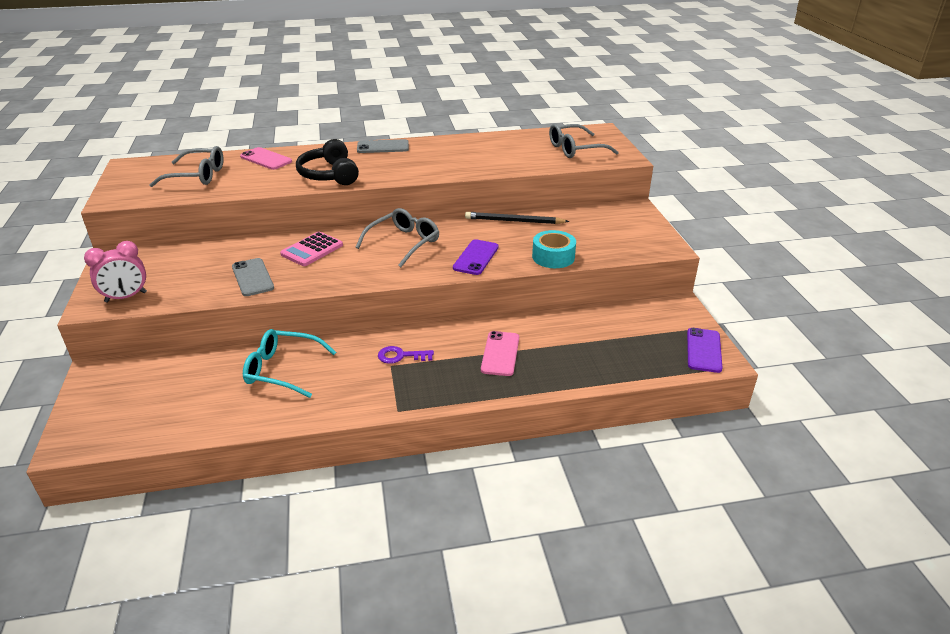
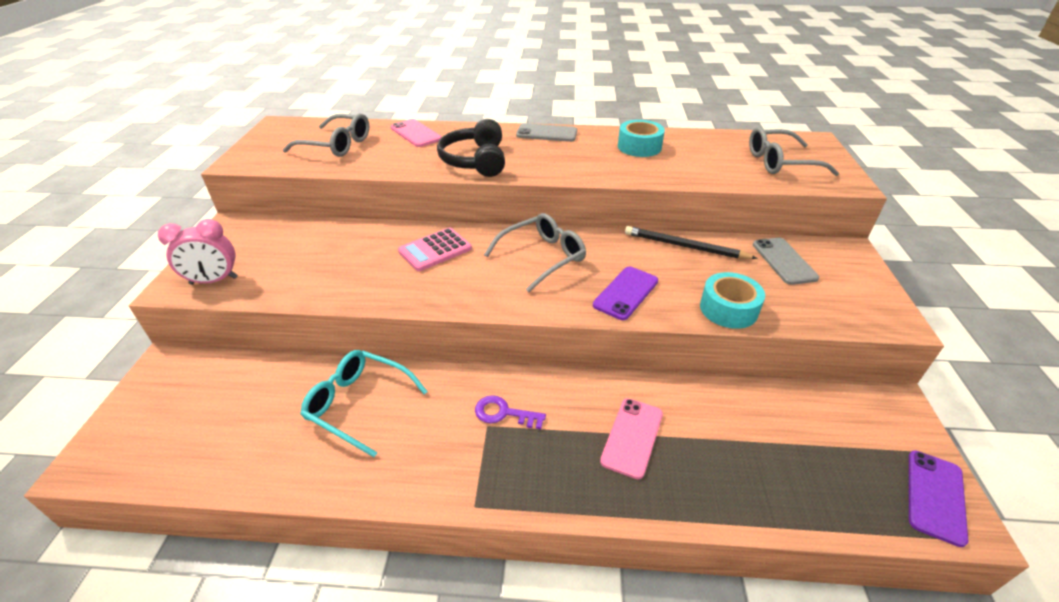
camera: 15 degrees right, 5 degrees up
grey phone [232,258,274,296] -> grey phone moved to [753,238,819,285]
none -> turquoise tape [618,120,665,157]

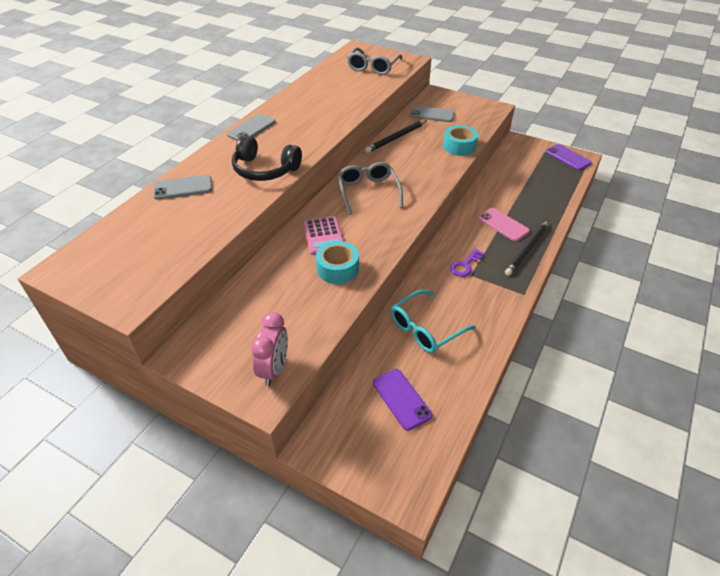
camera: 65 degrees left, 5 degrees up
grey glasses [283,114,369,157] -> none
pink phone [391,119,442,147] -> grey phone [153,175,212,200]
purple phone [593,267,658,320] -> purple phone moved to [373,369,432,431]
turquoise tape [618,120,665,157] -> turquoise tape moved to [316,241,359,284]
none -> black pencil [505,221,548,276]

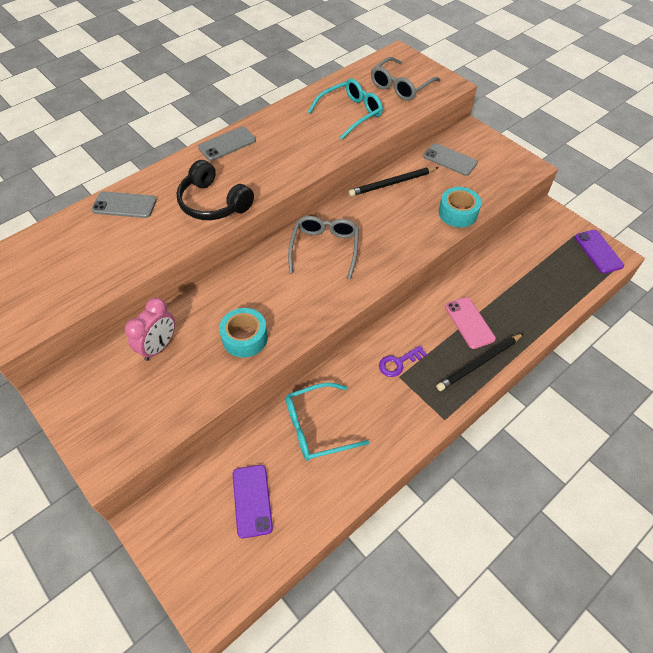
camera: 20 degrees right, 10 degrees up
pink clock [251,312,288,386] -> pink clock moved to [125,298,175,361]
pink calculator [303,216,344,255] -> none
none -> turquoise glasses [308,79,383,140]

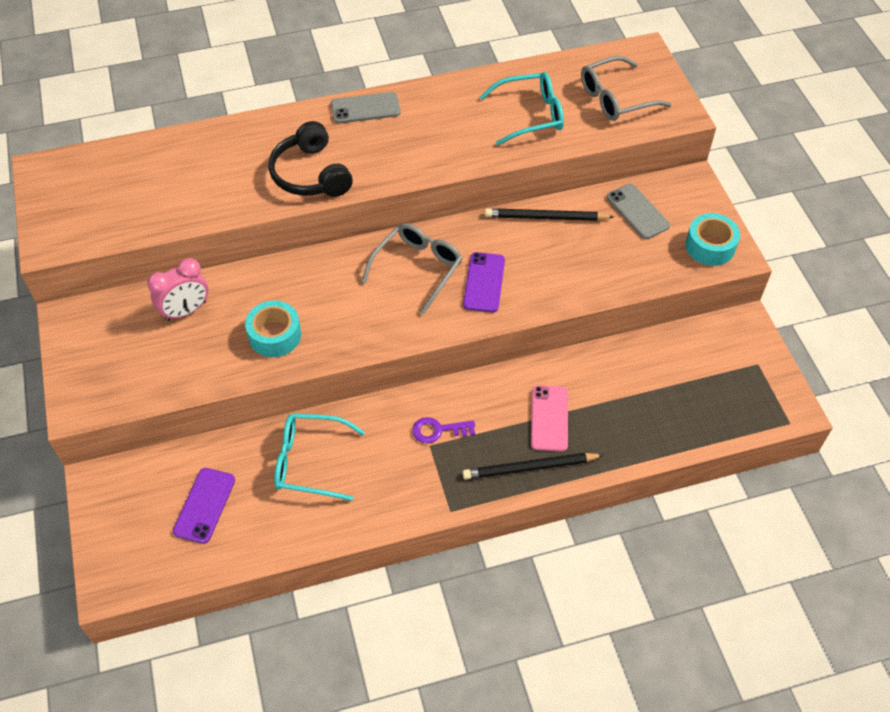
camera: 25 degrees right, 0 degrees up
grey phone [91,191,157,218] -> none
turquoise tape [439,187,481,227] -> turquoise tape moved to [685,213,740,266]
purple phone [575,230,624,273] -> purple phone moved to [463,252,505,312]

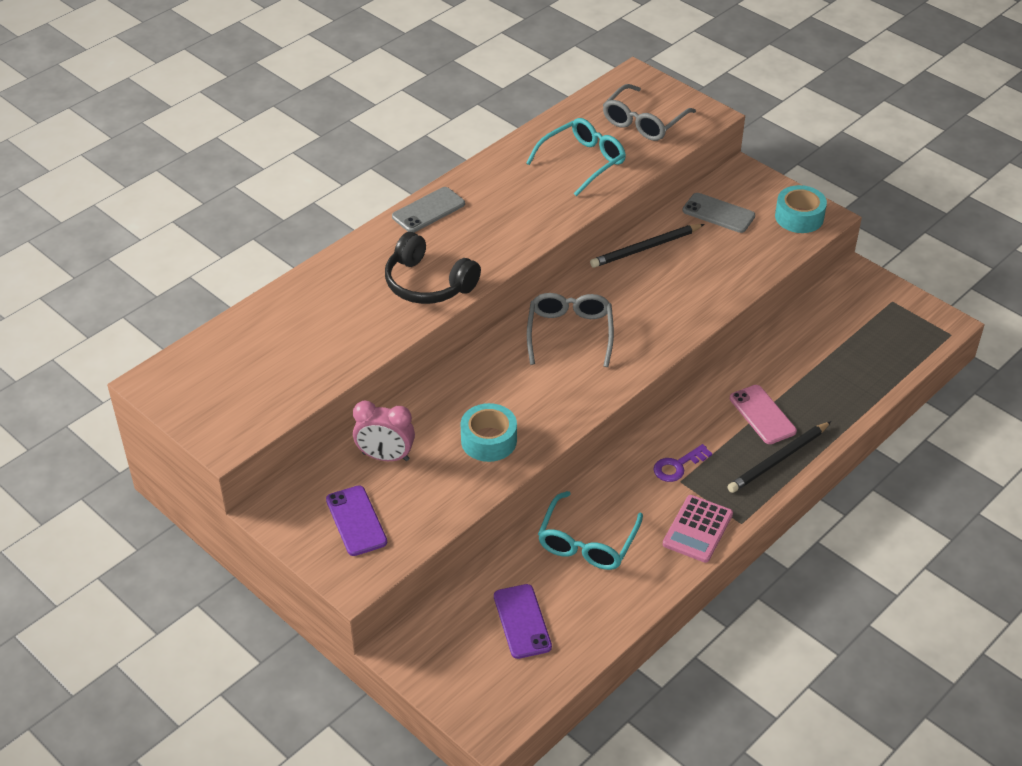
camera: 30 degrees left, 10 degrees down
pink clock [147,258,208,321] -> pink clock turned 75 degrees clockwise [353,401,415,461]
turquoise glasses [274,413,365,501] -> turquoise glasses turned 45 degrees counterclockwise [538,491,643,570]
purple phone [463,252,505,312] -> purple phone moved to [326,485,387,556]
none -> pink calculator [663,495,733,563]

